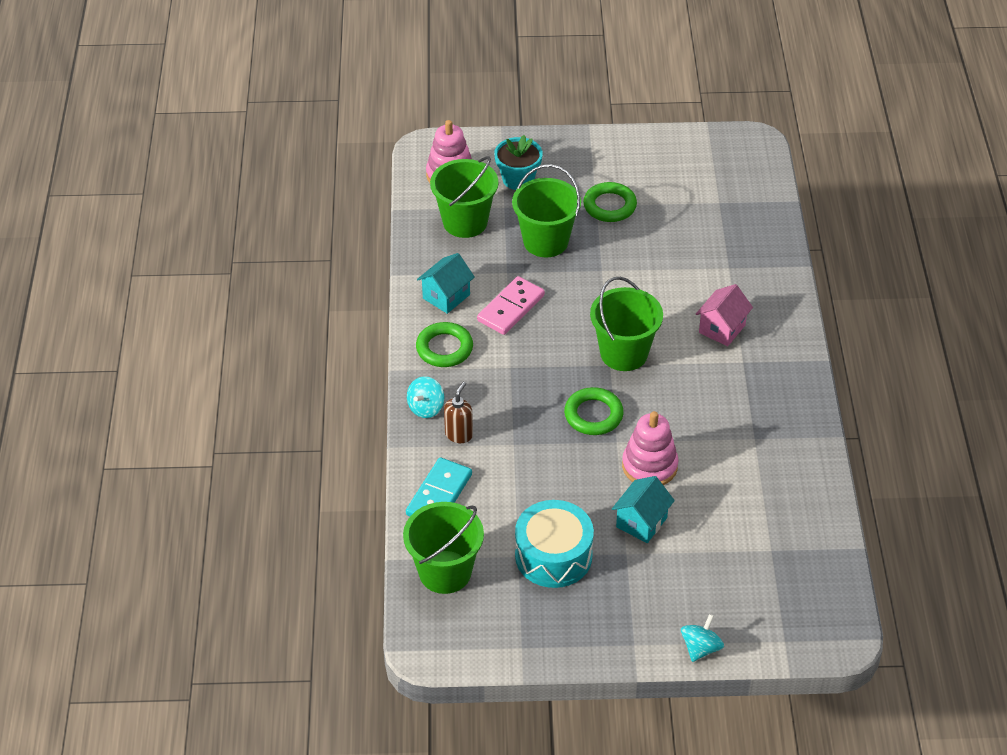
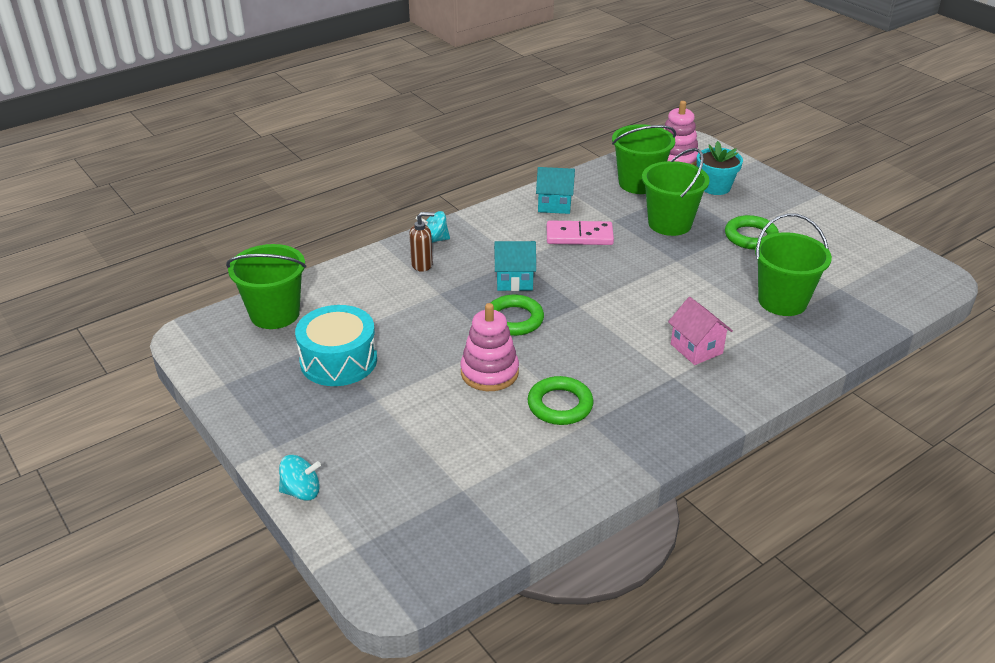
camera: 55 degrees right, 10 degrees down
turquoise domino [406,457,472,516] -> none
green ring [416,322,473,367] -> green ring moved to [528,376,594,425]
green bucket [590,277,663,371] -> green bucket moved to [755,213,832,316]
turquoise house [612,476,675,543] -> turquoise house moved to [494,241,536,291]
pink house [696,284,753,346] -> pink house turned 60 degrees clockwise [668,297,733,365]

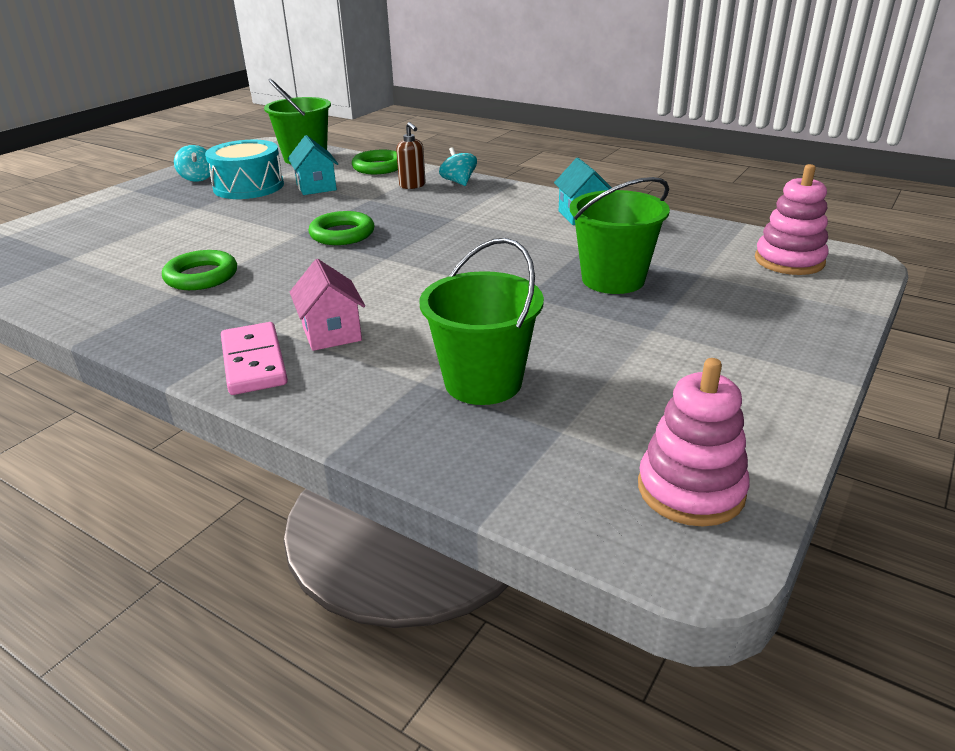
camera: 70 degrees right, 5 degrees down
turquoise spinning top [279,455,321,501] -> turquoise spinning top moved to [174,145,210,182]
pink stacking toy [461,303,519,391] -> pink stacking toy moved to [638,358,750,526]
turquoise house [494,241,536,291] -> turquoise house moved to [288,135,338,195]
pink domino [547,220,614,245] -> pink domino moved to [221,322,288,395]
green bucket [612,124,676,194] -> none
pink house [668,297,733,365] -> pink house turned 60 degrees counterclockwise [290,259,365,351]
turquoise flower pot [697,141,743,195] -> none
green ring [725,215,779,250] -> green ring moved to [352,150,398,174]

